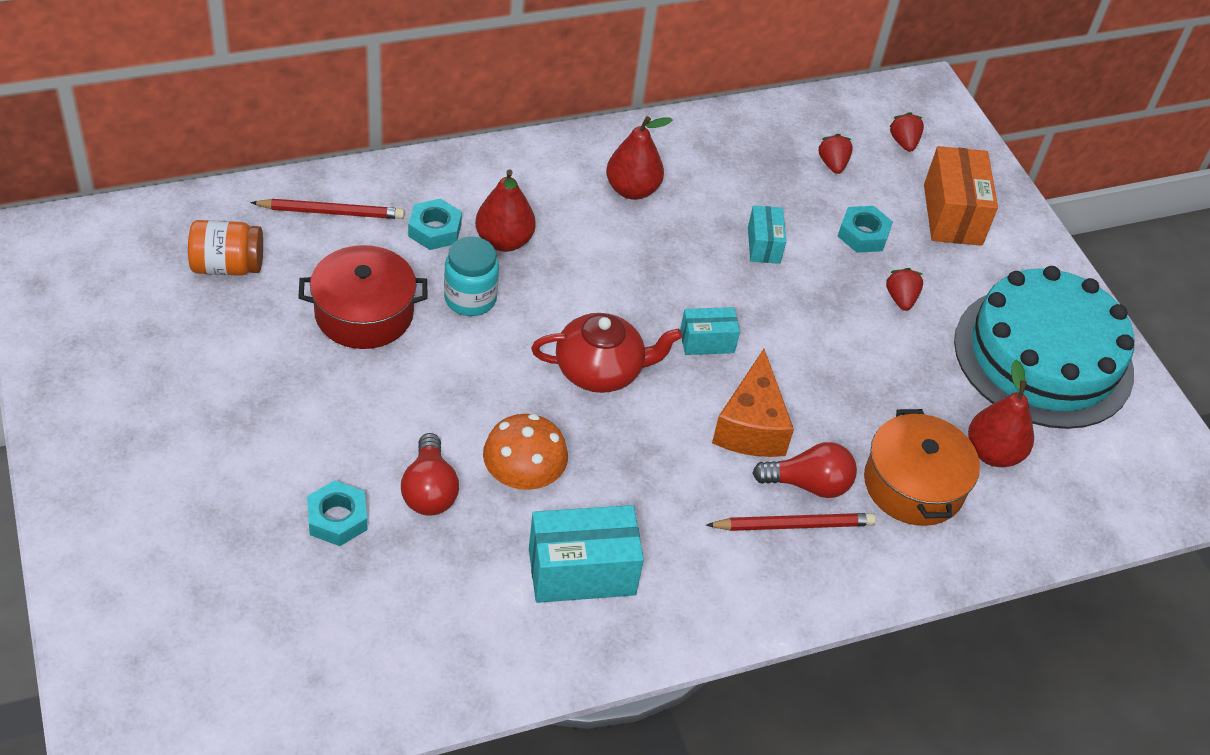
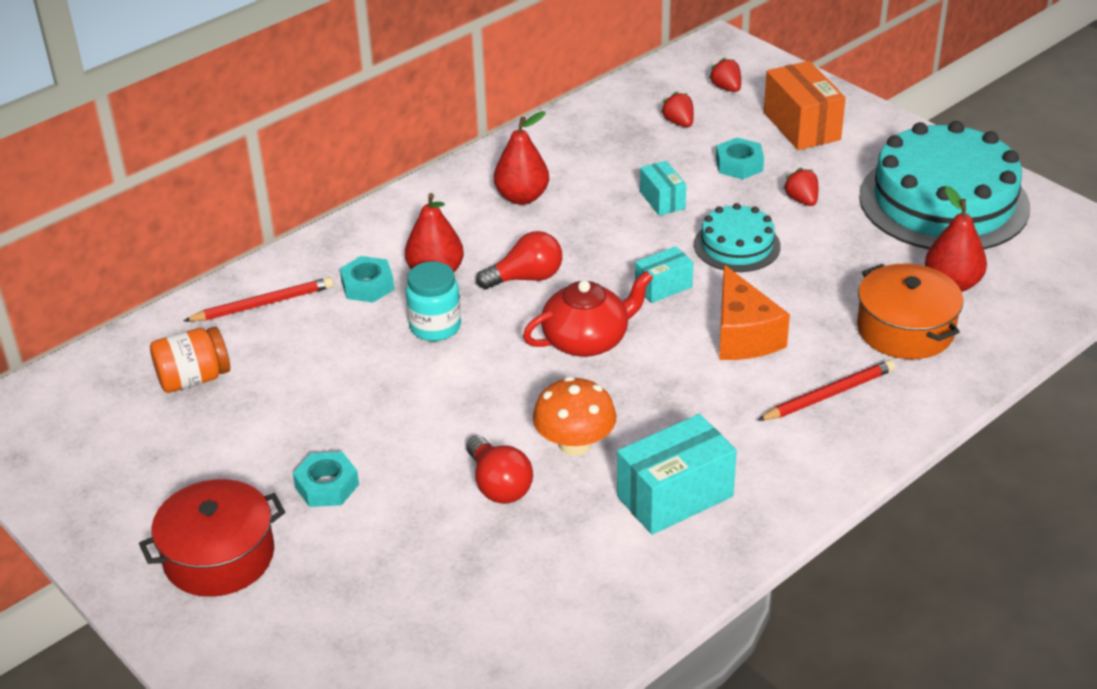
camera: 15 degrees left, 10 degrees down
red pot [298,245,427,349] -> red pot moved to [139,479,285,597]
turquoise nut [307,480,368,546] -> turquoise nut moved to [293,452,359,507]
red light bulb [753,442,857,498] -> red light bulb moved to [476,231,562,289]
none -> turquoise cake [694,203,781,272]

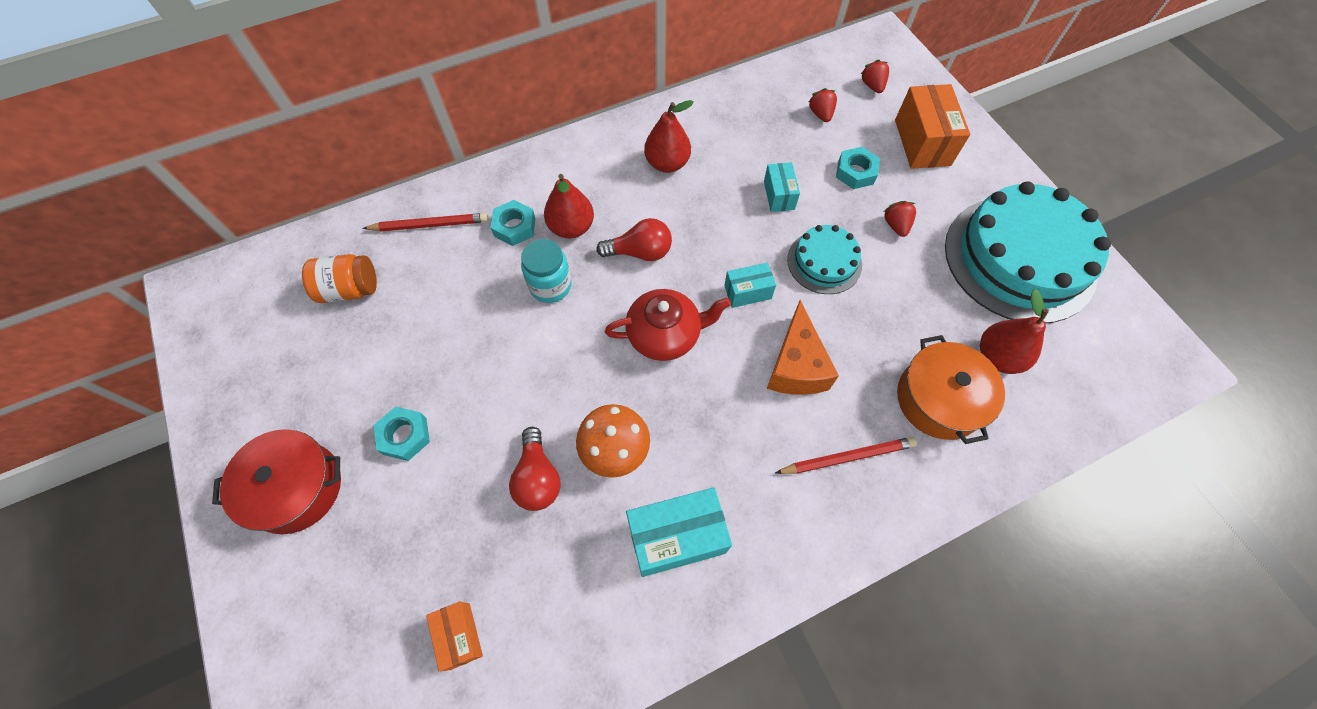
camera: 15 degrees right, 25 degrees up
none -> orange box [426,601,483,672]

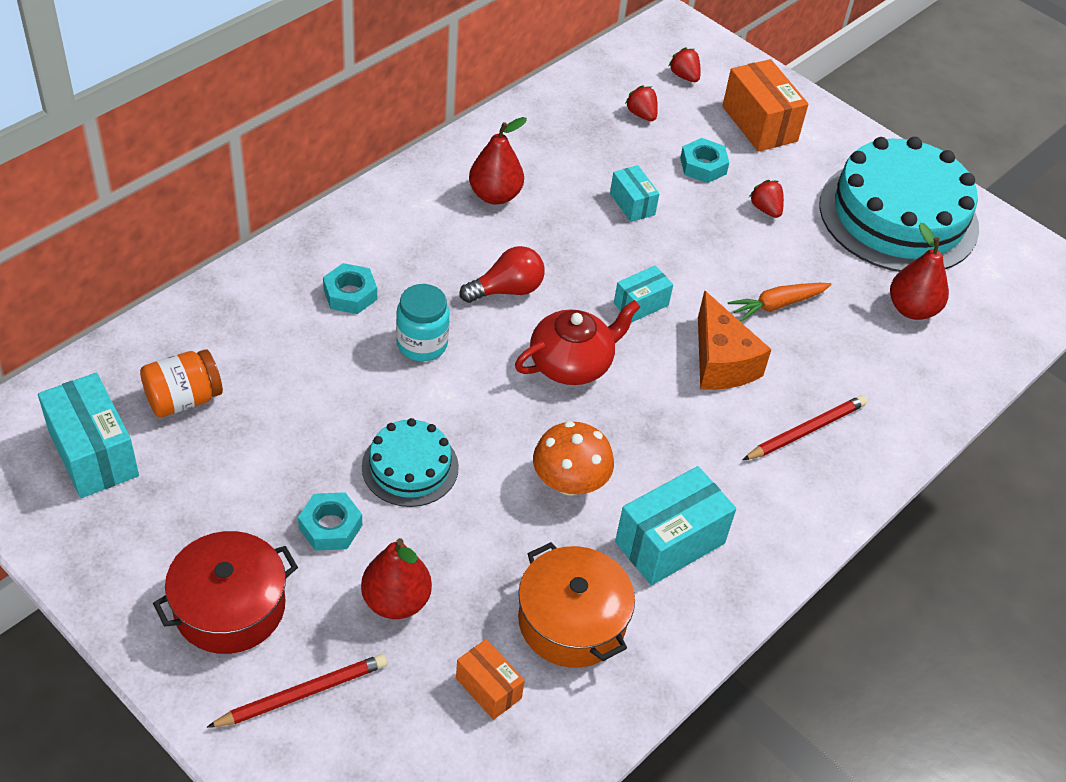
camera: 25 degrees left, 15 degrees down
red pencil [362,213,488,231] -> red pencil moved to [206,654,387,728]
red light bulb [509,427,561,511] -> none
red pear [544,174,594,239] -> red pear moved to [361,538,432,619]
turquoise cake [787,225,862,294] -> turquoise cake moved to [362,418,459,507]
orange pot [897,335,1005,444] -> orange pot moved to [518,542,635,668]
none -> turquoise box [38,373,139,498]
none -> orange carrot [728,283,831,322]

